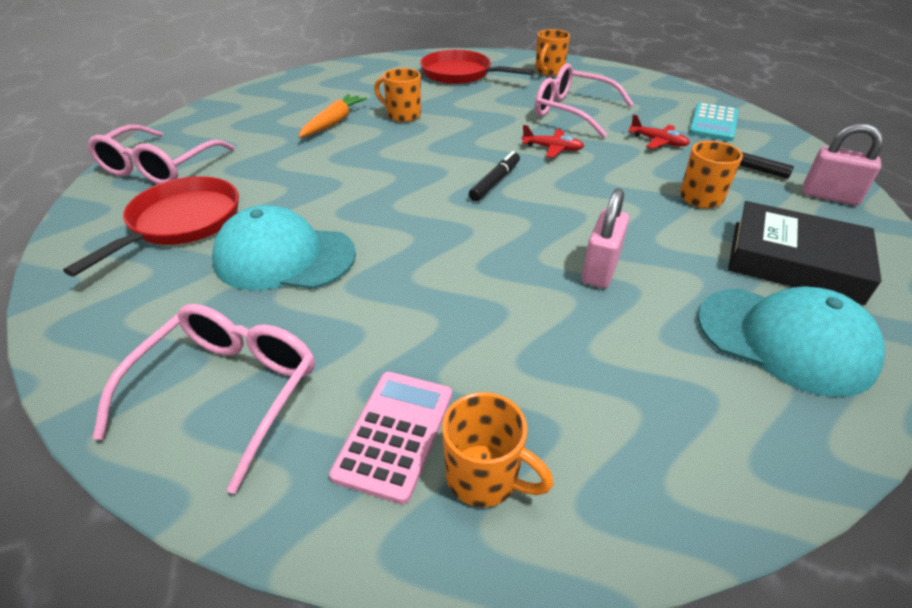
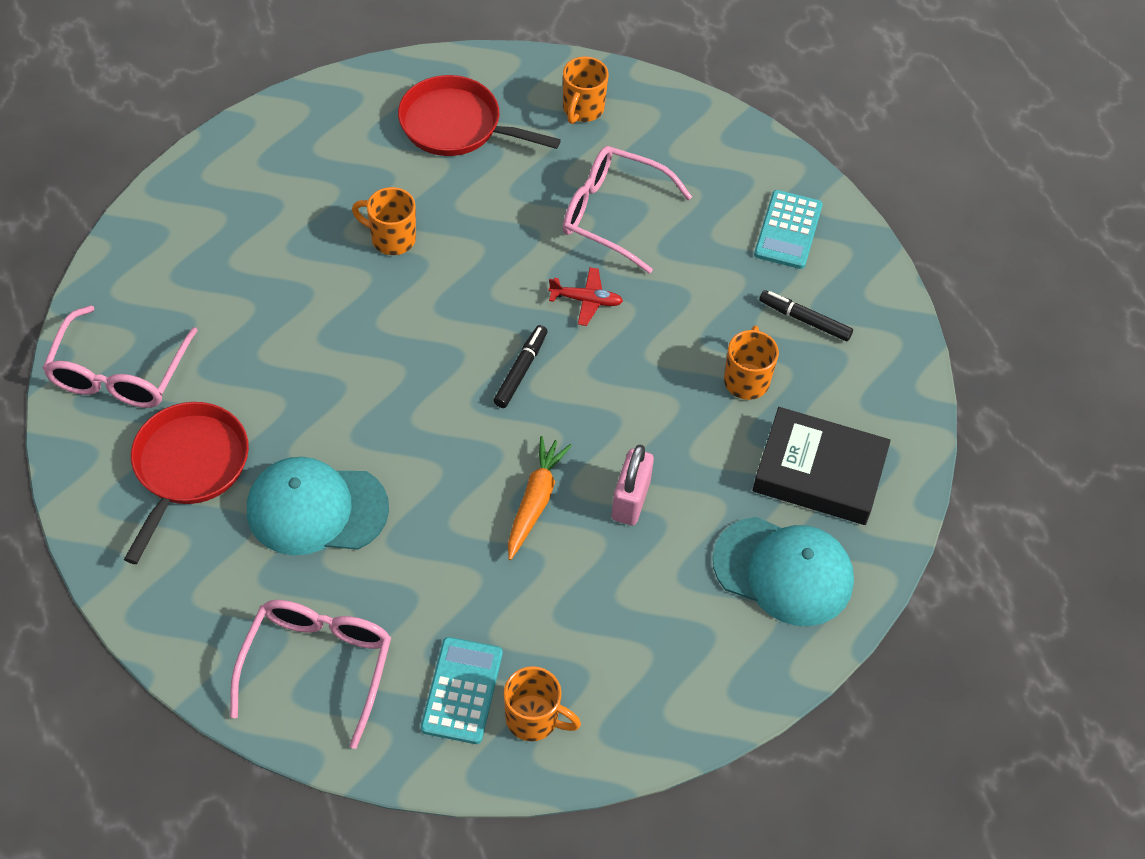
camera: 10 degrees left, 15 degrees up
orange carrot [298,94,368,138] -> orange carrot moved to [508,436,572,560]
pink calculator [329,372,452,504] -> turquoise calculator [421,637,503,744]
red plane [628,114,690,149] -> none
pink padlock [803,123,884,205] -> none

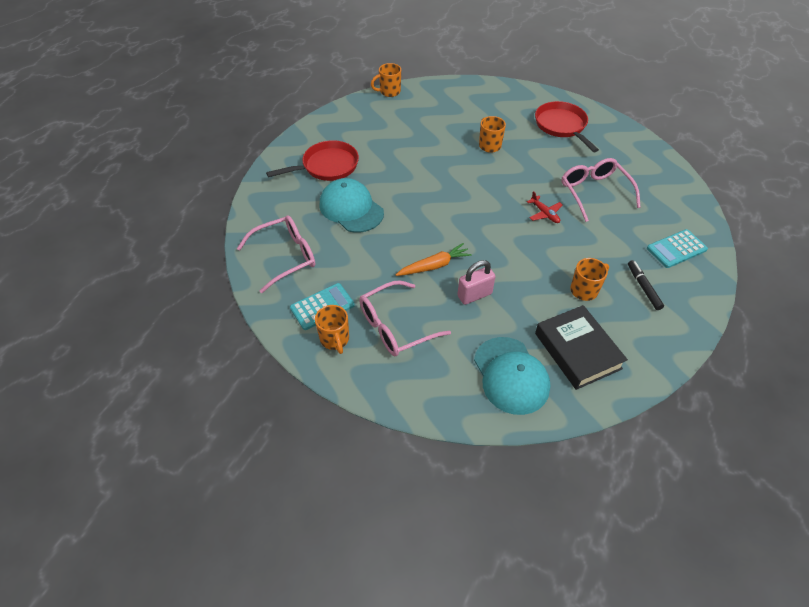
camera: 50 degrees right, 5 degrees down
pink glasses [42,305,198,408] -> pink glasses moved to [359,280,451,356]
black marker [493,325,548,408] -> none
orange mug [563,57,608,124] -> orange mug moved to [371,63,401,97]

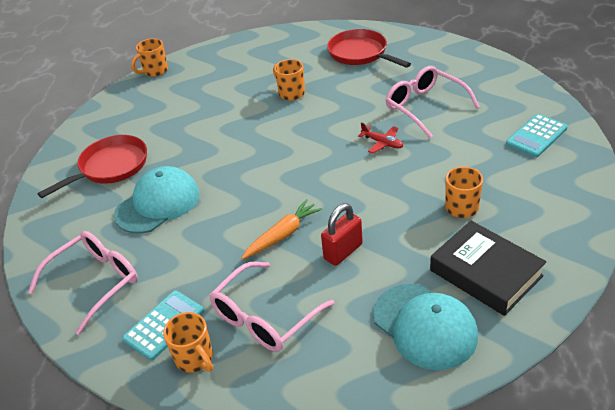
camera: 15 degrees left, 10 degrees down
turquoise cap [320,178,384,233] -> turquoise cap turned 105 degrees clockwise [114,166,199,233]
pink padlock [457,260,496,305] -> red padlock [321,203,363,266]
black marker [628,260,664,310] -> none

